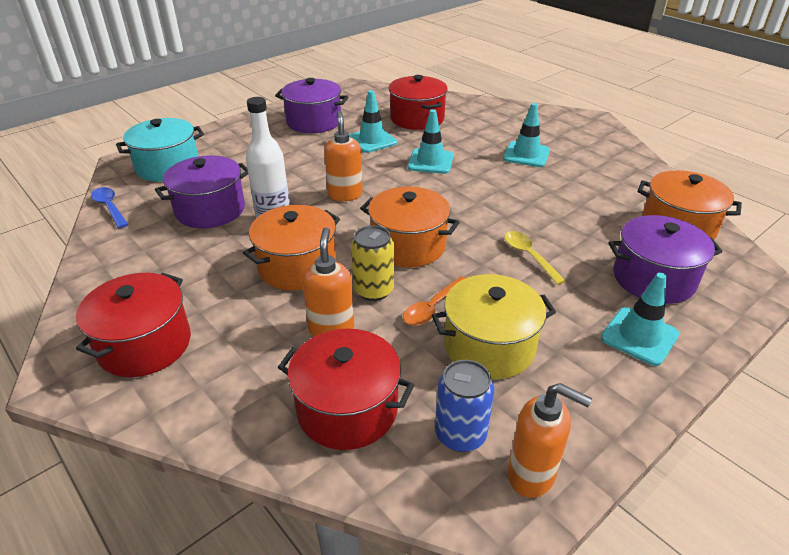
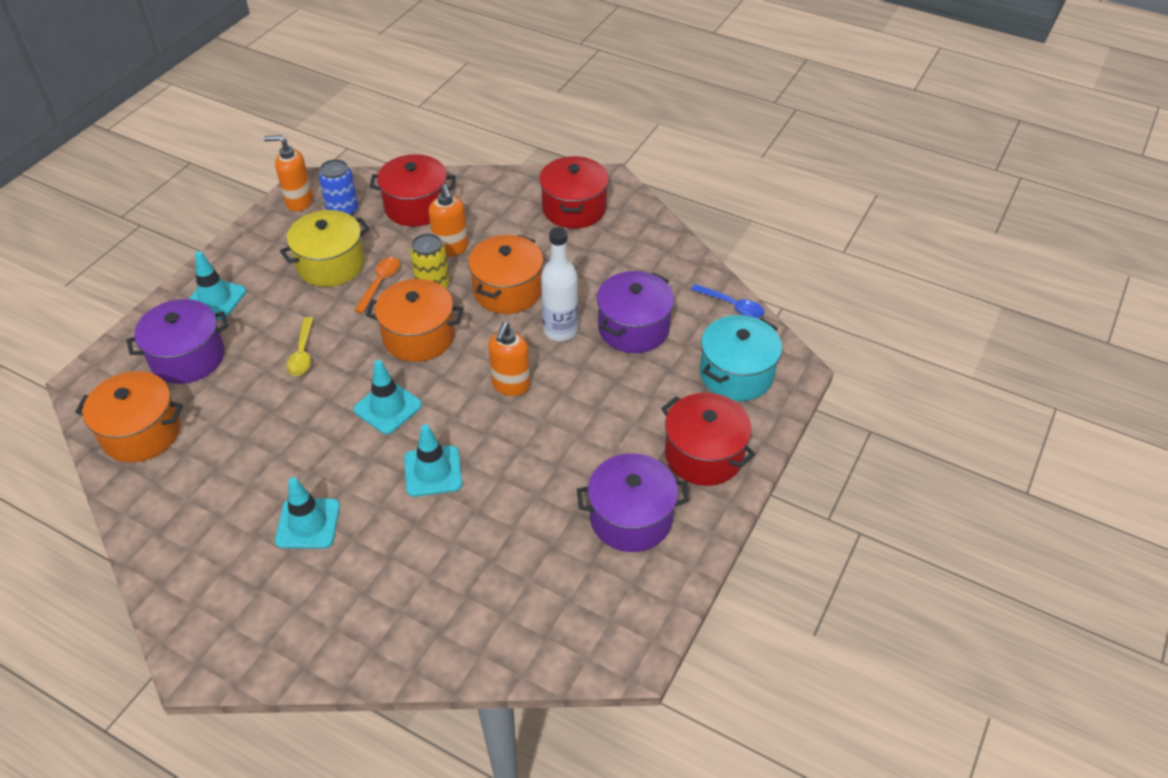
camera: 160 degrees right, 10 degrees up
orange soap dispenser [324,111,362,201] -> orange soap dispenser turned 45 degrees clockwise [488,322,530,396]
turquoise traffic cone [349,90,397,153] -> turquoise traffic cone moved to [353,360,422,434]
red pot [389,75,448,130] -> red pot moved to [661,393,756,486]
yellow spoon [504,231,566,285] -> yellow spoon turned 45 degrees clockwise [286,317,314,376]

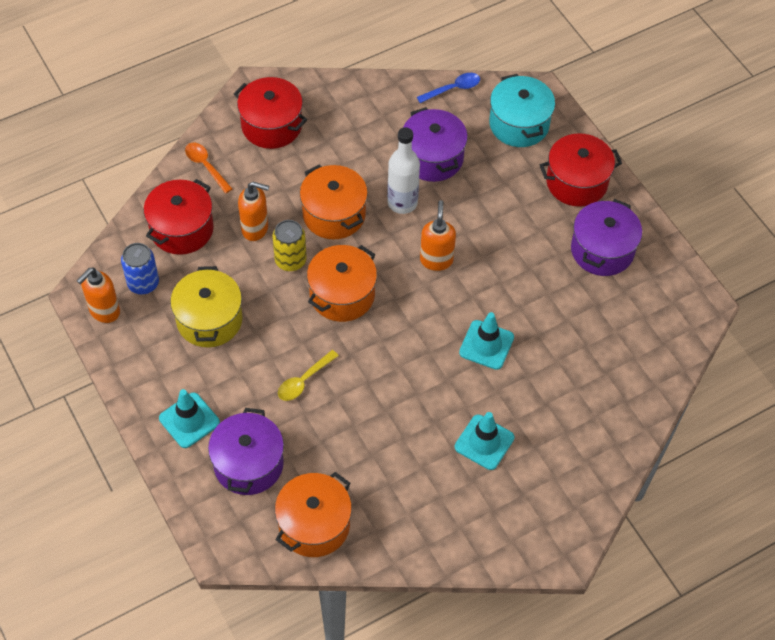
camera: 60 degrees left, 10 degrees up
yellow spoon [286,317,314,376] -> yellow spoon turned 105 degrees clockwise [278,350,339,401]
turquoise traffic cone [353,360,422,434] -> none
orange spoon [354,257,400,313] -> orange spoon moved to [185,143,232,193]
orange soap dispenser [488,322,530,396] -> orange soap dispenser turned 135 degrees counterclockwise [420,200,456,271]

